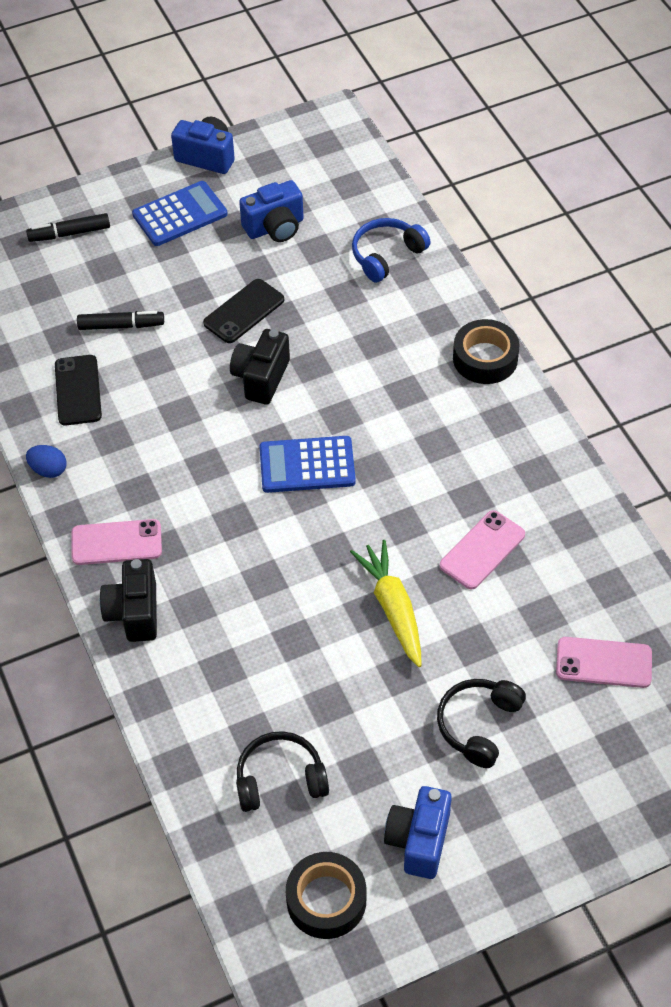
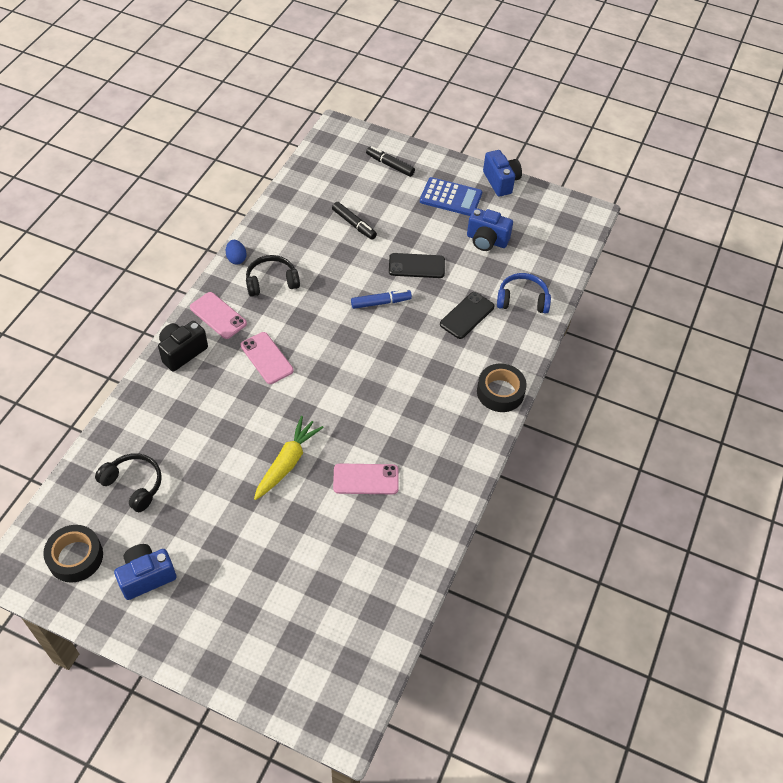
camera: 45 degrees right, 0 degrees up
black phone [55,355,102,425] -> black phone moved to [440,292,495,339]
black camera [230,329,290,405] -> blue marker [351,290,412,309]
blue calculator [259,436,356,493] -> none
black headphones [437,679,526,768] -> black headphones moved to [246,255,300,297]
pink phone [556,637,652,688] -> pink phone moved to [241,332,294,384]

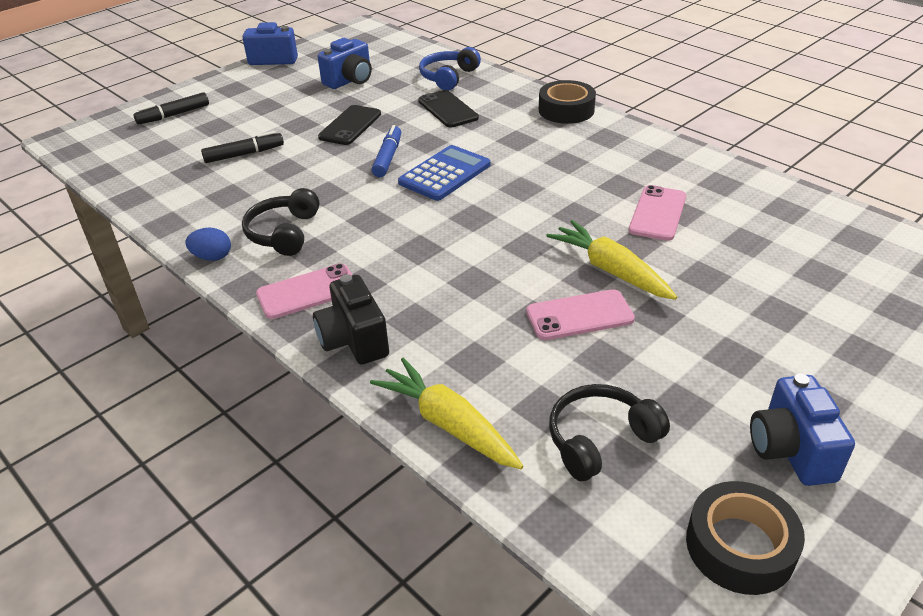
camera: 65 degrees left, 15 degrees down
pink phone [241,332,294,384] -> pink phone moved to [526,289,635,340]
blue calculator [420,177,482,216] -> blue calculator moved to [398,145,491,201]
none -> yellow carrot [370,358,523,469]

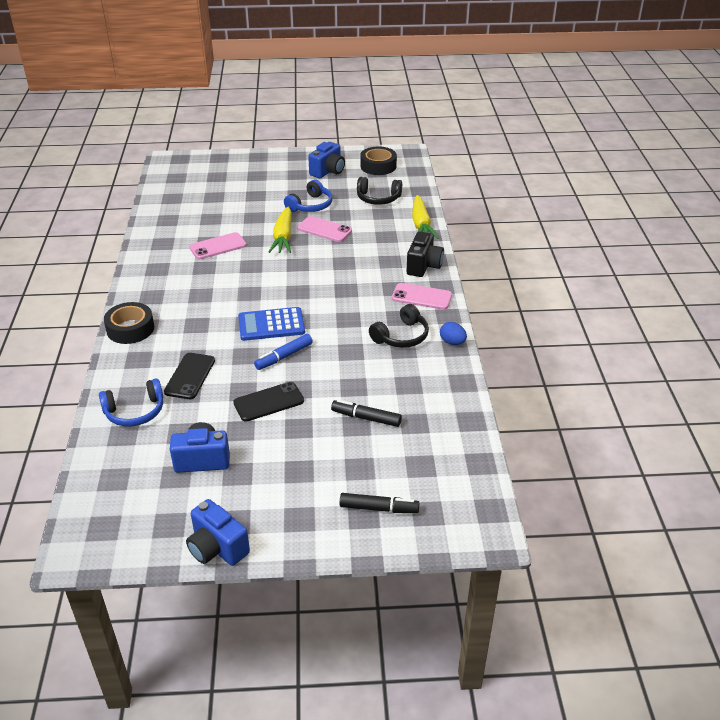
camera: 140 degrees left, 0 degrees up
none -> blue headphones [284,180,332,212]

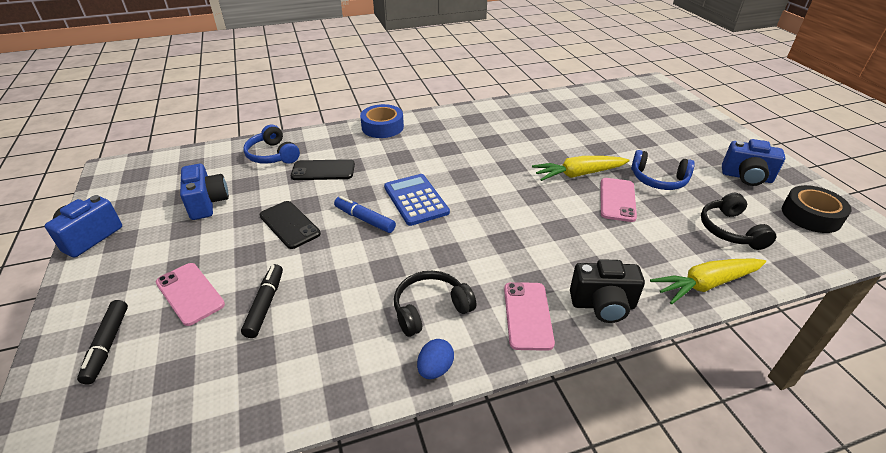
camera: 75 degrees right, 0 degrees up
black tape [104,302,154,344] -> blue tape [360,104,404,138]
pink phone [189,232,247,259] -> pink phone moved to [156,263,225,326]
black headphones [369,304,429,348] -> black headphones turned 120 degrees clockwise [394,271,476,337]

